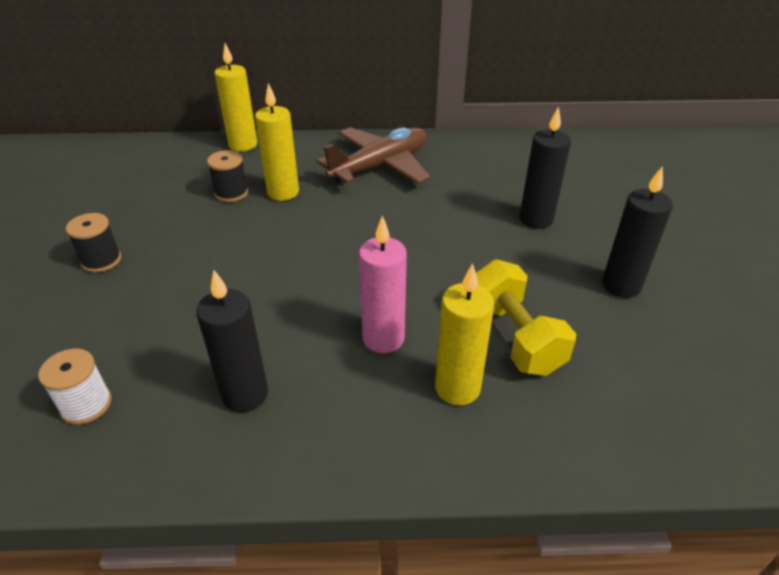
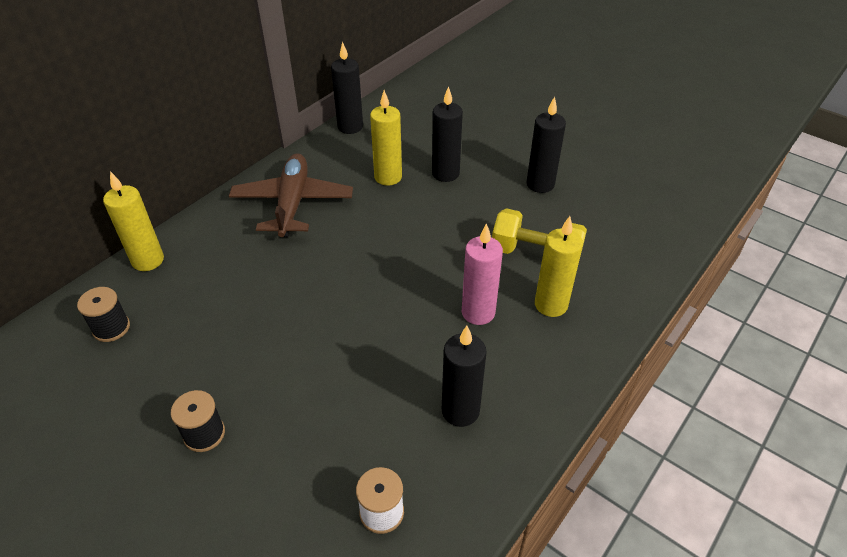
camera: 50 degrees left, 5 degrees up
black spool [207,150,248,202] -> black spool moved to [77,287,130,342]
yellow candle [255,83,299,201] -> yellow candle moved to [370,90,402,186]
none -> black candle [331,42,363,134]

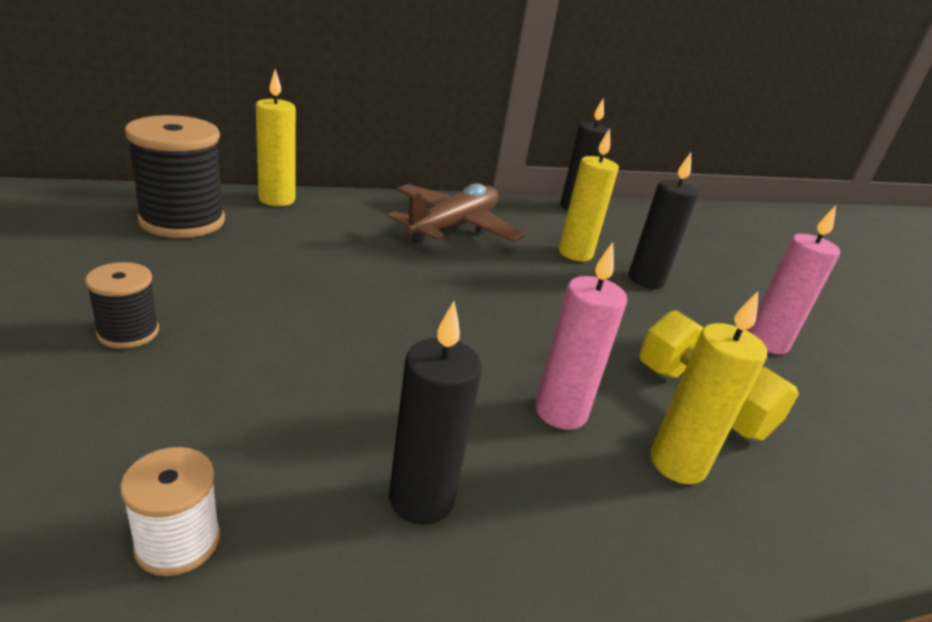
camera: 30 degrees right, 15 degrees down
black spool [77,287,130,342] -> black spool [125,115,225,238], size x1.92
black candle [527,97,566,193] -> pink candle [748,206,840,354]

